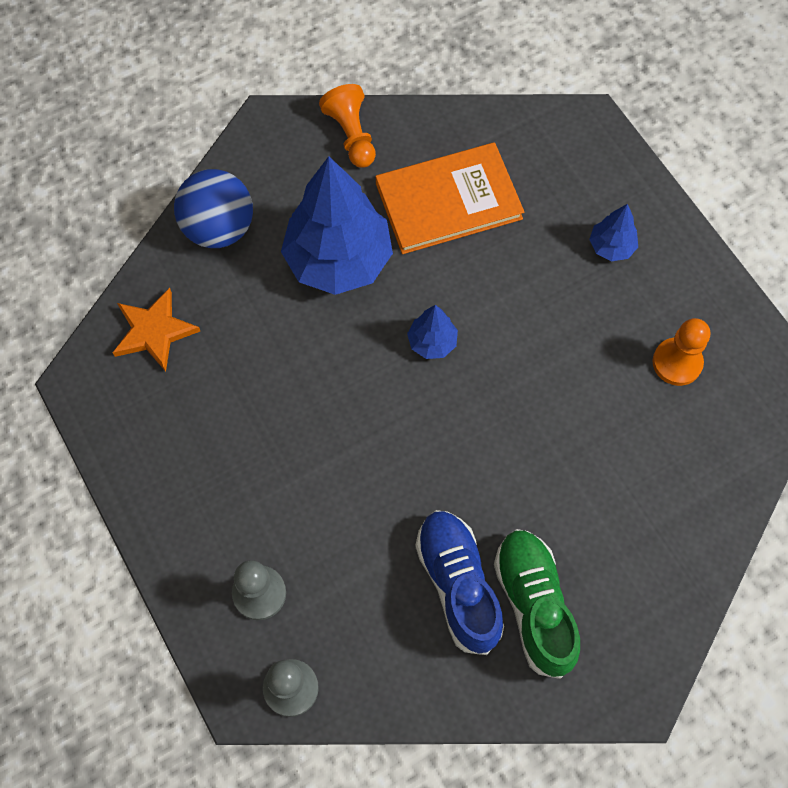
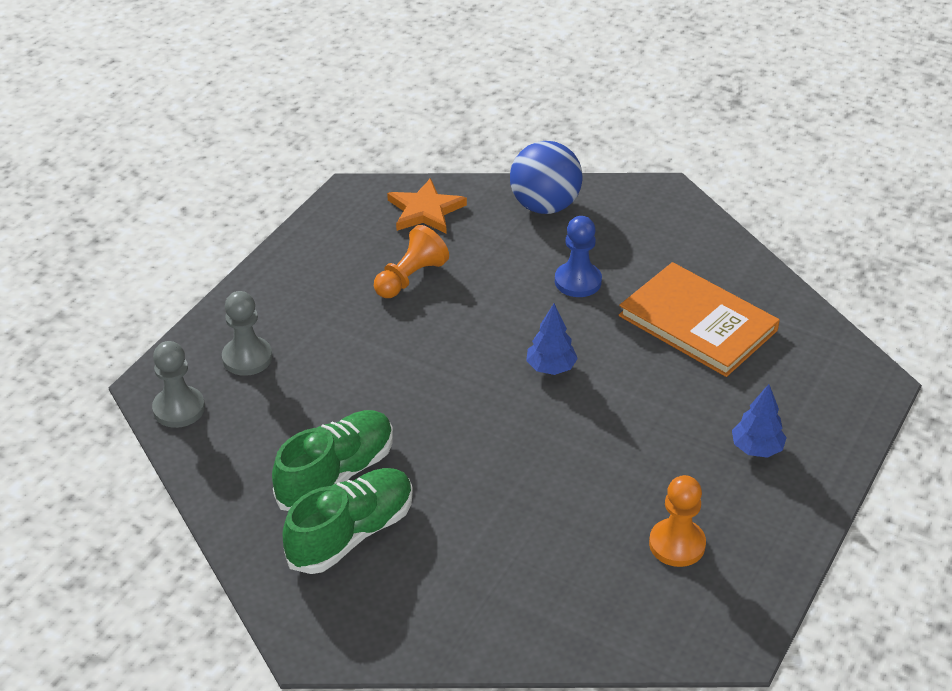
camera: 60 degrees right, 25 degrees down
blue tree [281,156,393,295] -> blue pawn [555,216,602,297]
orange pawn [319,84,376,168] -> orange pawn moved to [374,225,449,298]
blue shoe [415,510,504,655] -> green shoe [272,410,393,511]

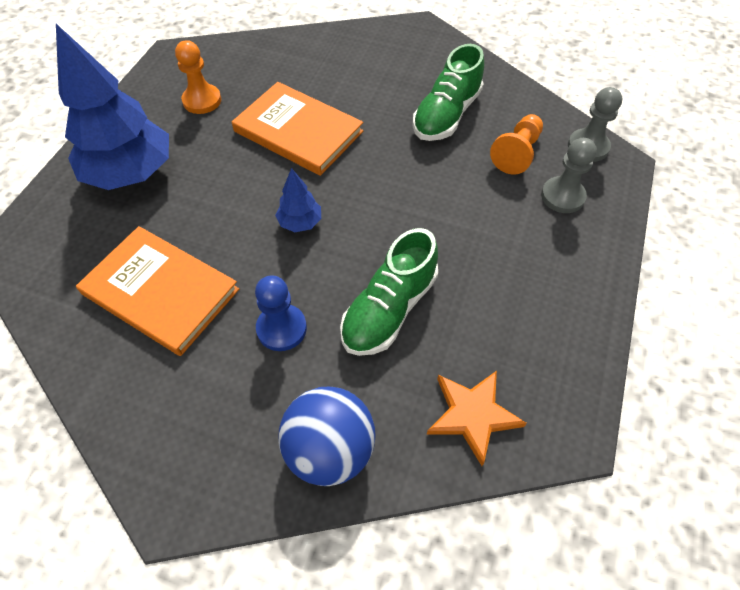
camera: 170 degrees right, 15 degrees up
green shoe [282,468,413,574] -> green shoe moved to [340,228,438,356]
orange pawn [374,225,449,298] -> orange pawn moved to [490,114,543,174]
blue tree [732,384,787,458] -> blue tree [56,24,169,190], size x2.23
none -> orange book [232,82,363,176]

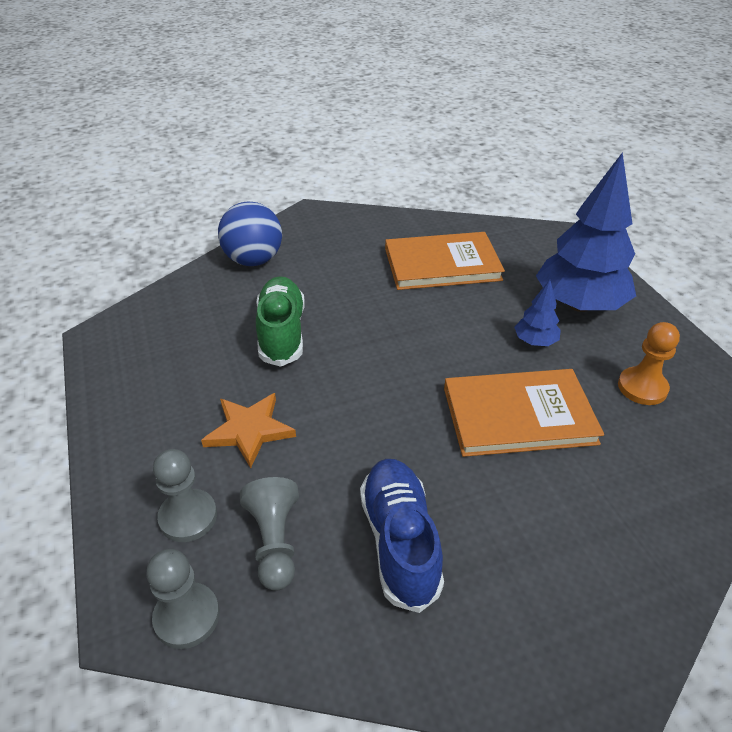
camera: 140 degrees right, 15 degrees down
blue pawn [255,275,307,351] -> none
blue tree [275,168,321,232] -> blue tree moved to [514,280,561,346]
green shoe [413,44,484,141] -> blue shoe [360,459,444,613]
orange star [427,371,527,466] -> orange star moved to [201,393,296,468]
orange pawn [490,114,543,174] -> grey pawn [240,477,299,591]

